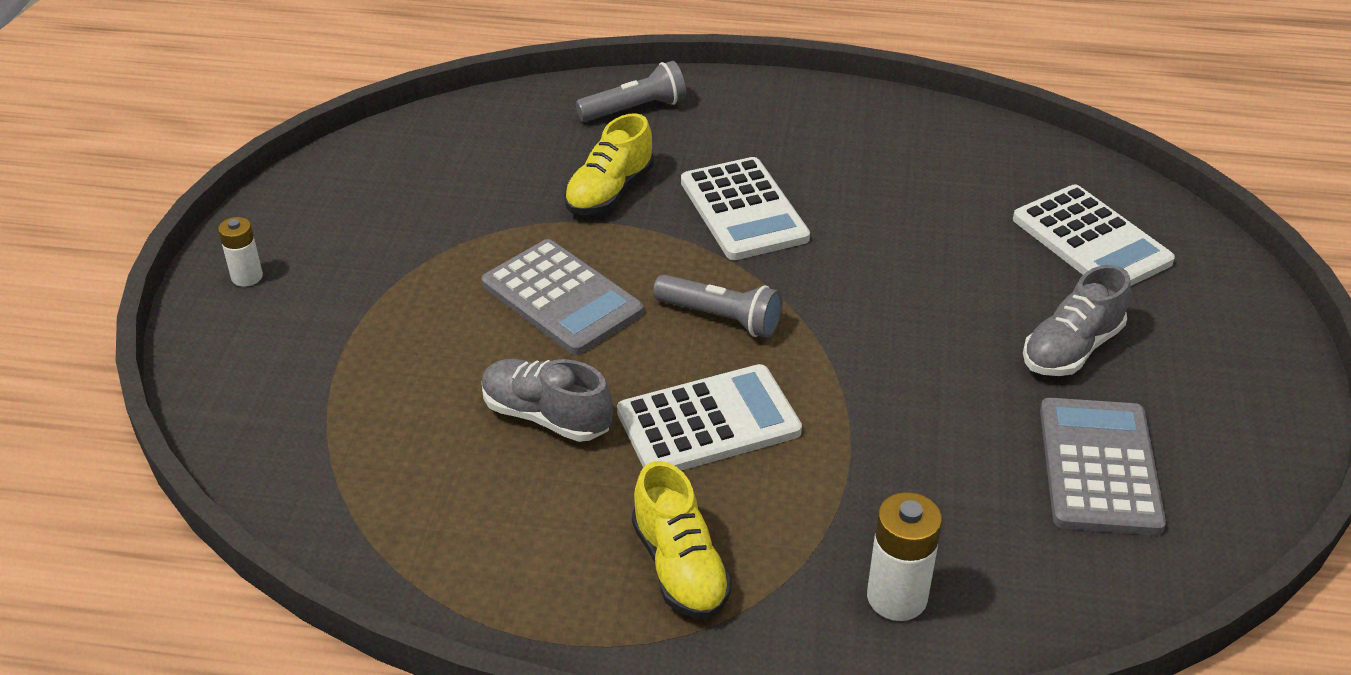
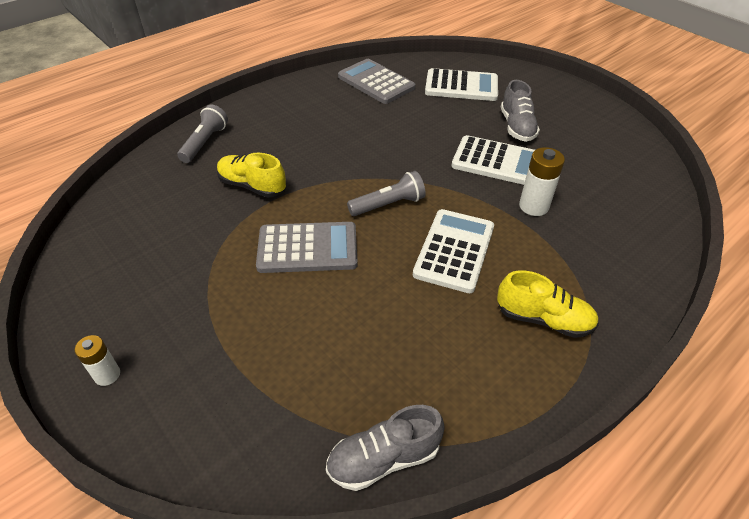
camera: 50 degrees left, 5 degrees up
grey shoe [482,359,613,442] -> grey shoe moved to [326,405,445,491]
yellow shoe [564,113,654,215] -> yellow shoe turned 135 degrees clockwise [217,153,286,198]
white calculator [681,157,810,260] -> white calculator moved to [452,135,535,185]
white battery [867,492,942,621] -> white battery moved to [519,147,565,216]
grey calculator [1040,398,1166,535] -> grey calculator moved to [338,59,415,104]

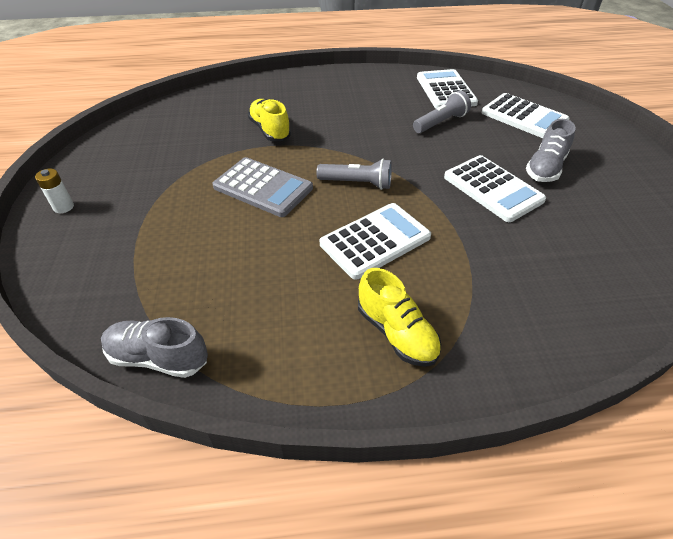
camera: 35 degrees right, 0 degrees up
grey flashlight [177,105,228,163] -> grey flashlight moved to [413,91,471,133]
grey calculator [338,59,415,104] -> white calculator [417,69,478,109]
white battery [519,147,565,216] -> none

